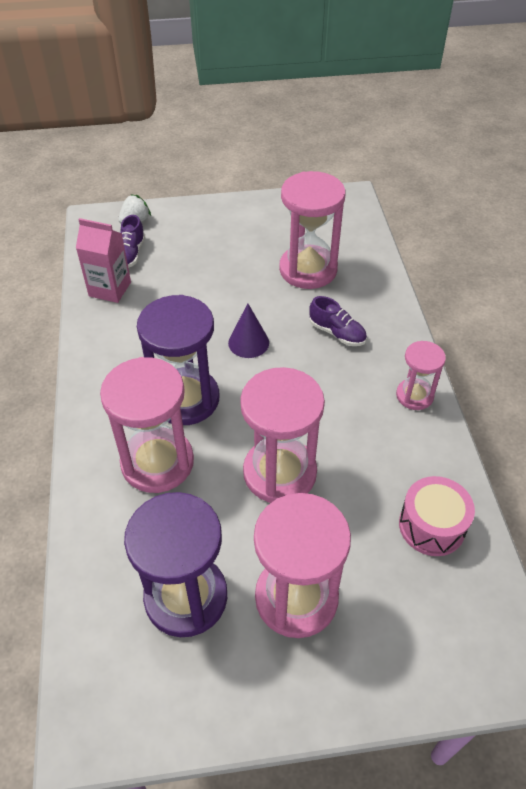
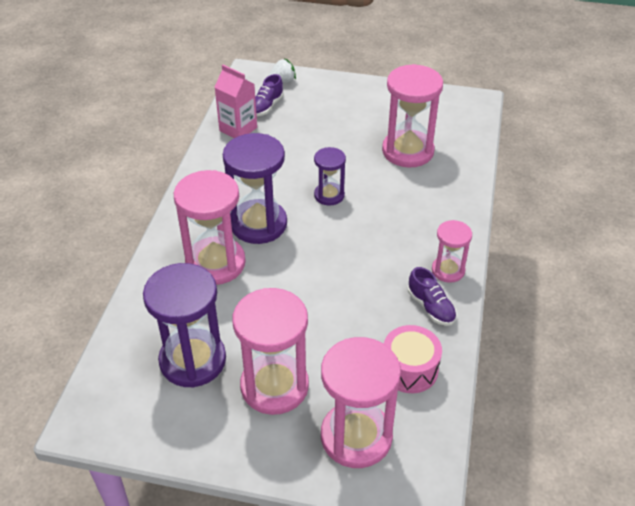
camera: 20 degrees right, 5 degrees down
purple cone [228,303,269,358] -> purple hourglass [314,147,346,205]
pink hourglass [240,367,325,503] -> pink hourglass moved to [321,337,401,468]
purple shoe [309,296,367,346] -> purple shoe moved to [408,267,457,326]

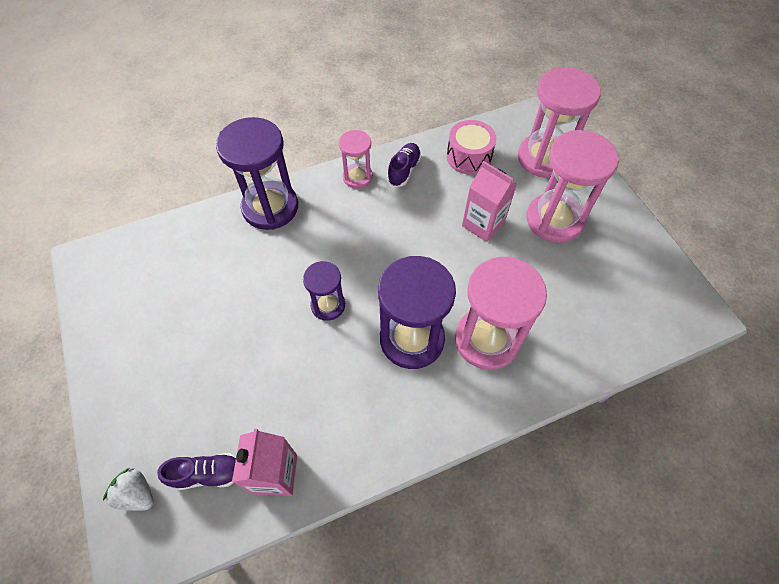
camera: 125 degrees left, 15 degrees up
purple hourglass [143,263,226,388] -> purple hourglass moved to [216,117,298,230]
pink hourglass [382,64,443,168] -> none
none -> pink carton [462,161,517,242]

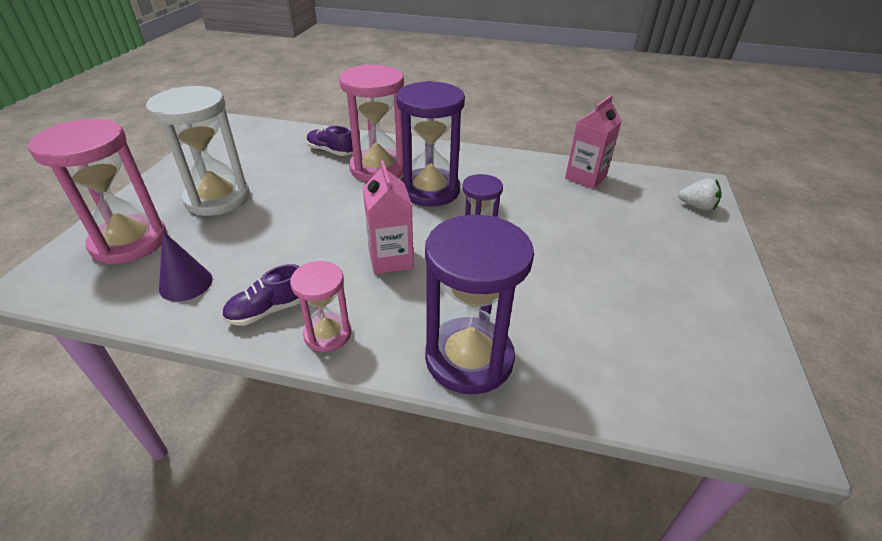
camera: 145 degrees left, 20 degrees down
white strawberry [103,468,154,511] -> white strawberry turned 45 degrees counterclockwise [678,178,722,211]
purple shoe [157,453,236,490] -> purple shoe moved to [306,126,353,156]
pink drum [447,120,496,175] -> purple cone [159,231,213,302]
pink carton [462,161,517,242] -> pink carton moved to [363,160,413,274]
pink hourglass [526,130,619,243] -> white hourglass [146,86,250,216]

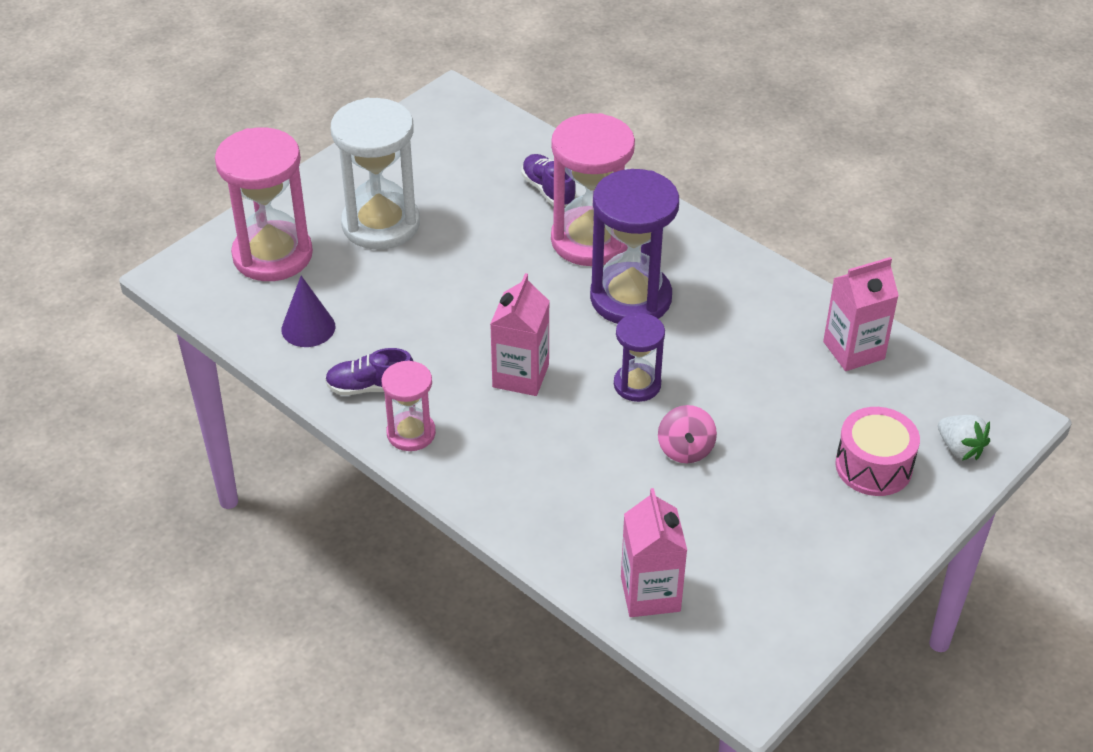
camera: 30 degrees right, 5 degrees up
purple hourglass [425,215,534,394] -> none
none -> pink carton [621,488,687,617]
none -> pink spinning top [658,405,717,463]
none -> pink drum [835,407,920,496]

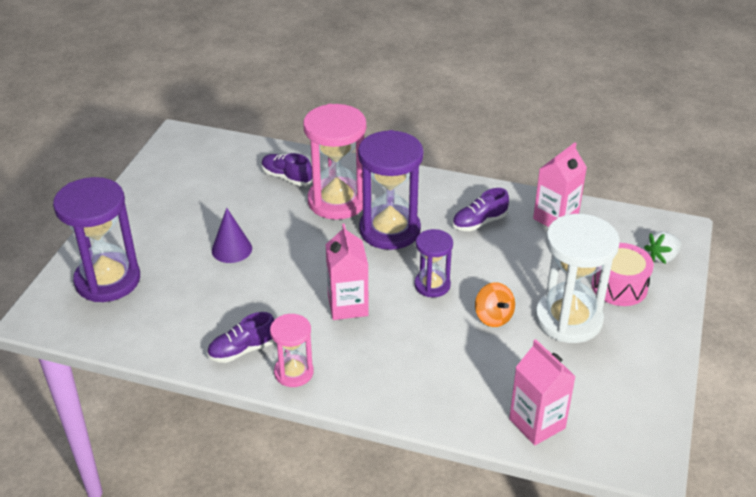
camera: 25 degrees left, 5 degrees down
pink hourglass [215,127,313,281] -> purple hourglass [53,177,140,302]
purple cone [281,276,335,347] -> purple cone moved to [212,208,252,263]
white hourglass [331,98,420,250] -> white hourglass moved to [535,214,620,343]
pink spinning top [658,405,717,463] -> orange spinning top [475,282,515,327]
white strawberry [938,415,990,461] -> white strawberry turned 120 degrees clockwise [644,231,681,264]
none -> purple shoe [452,188,509,231]

